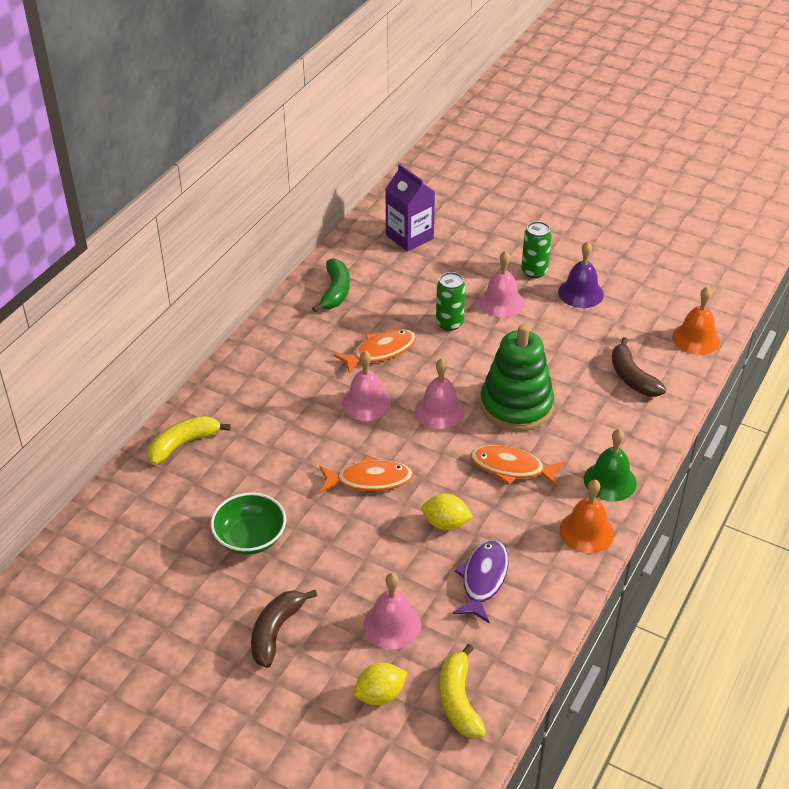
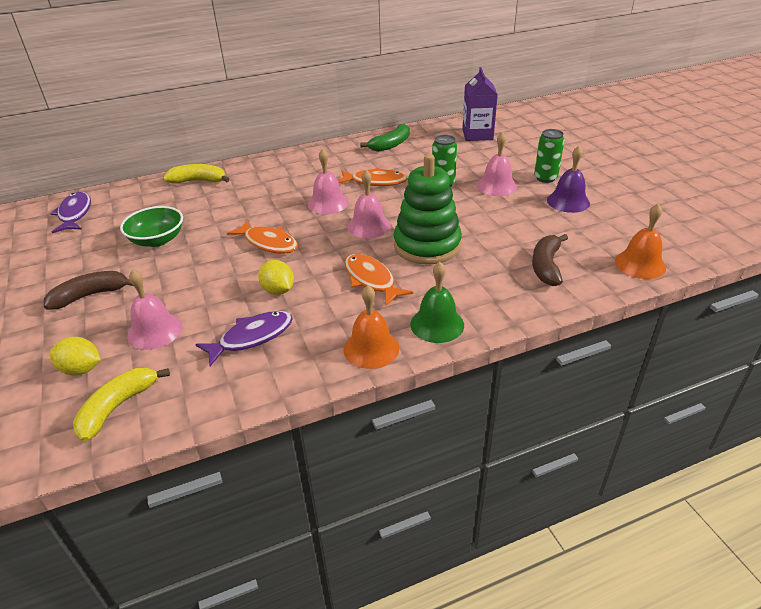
camera: 40 degrees right, 5 degrees down
none -> purple fish [50,192,91,233]

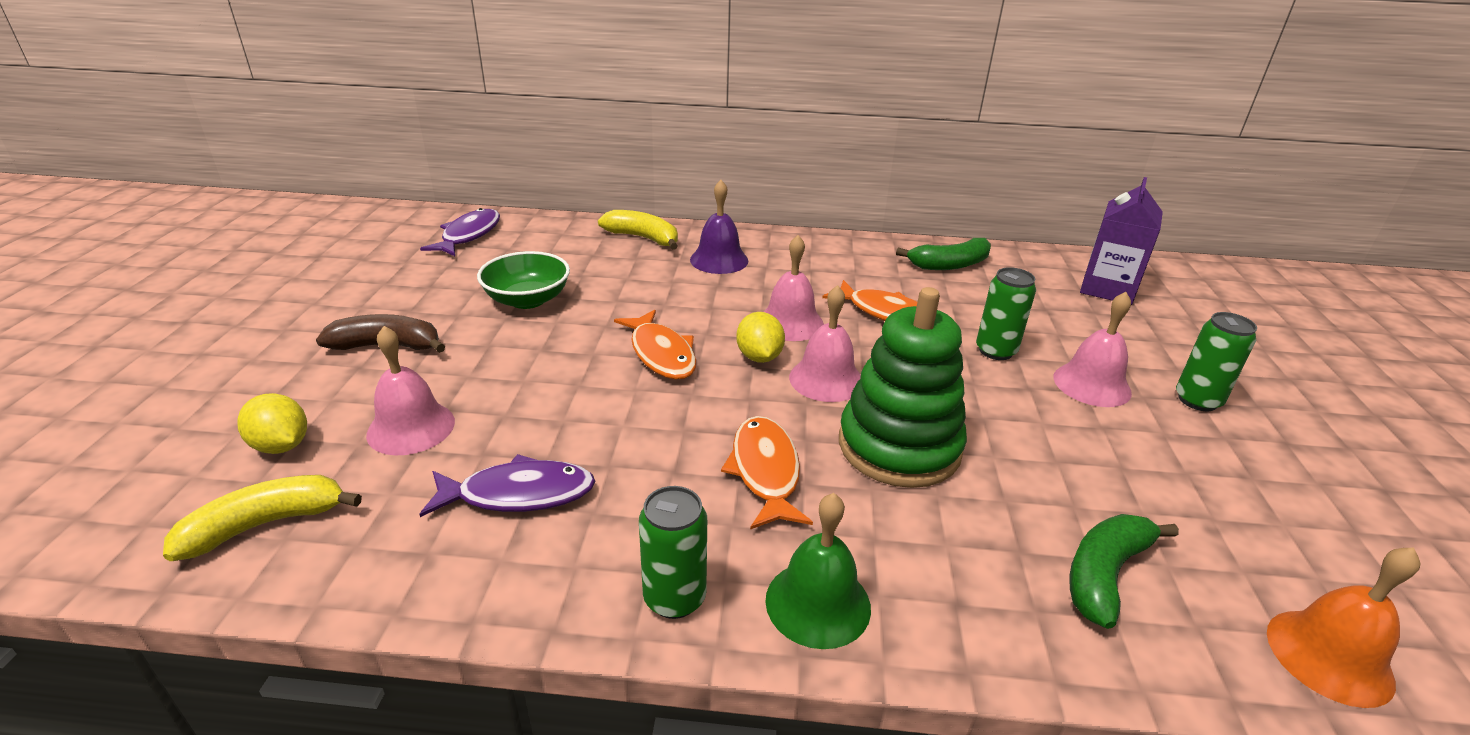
camera: 25 degrees right, 5 degrees down
yellow lemon [258,260,294,295] -> yellow lemon moved to [736,312,785,363]
orange bell [344,285,399,369] -> green can [639,486,707,619]
brown banana [532,234,568,286] -> green banana [1069,514,1179,629]
purple bell [547,146,590,213] -> purple bell moved to [690,180,748,274]

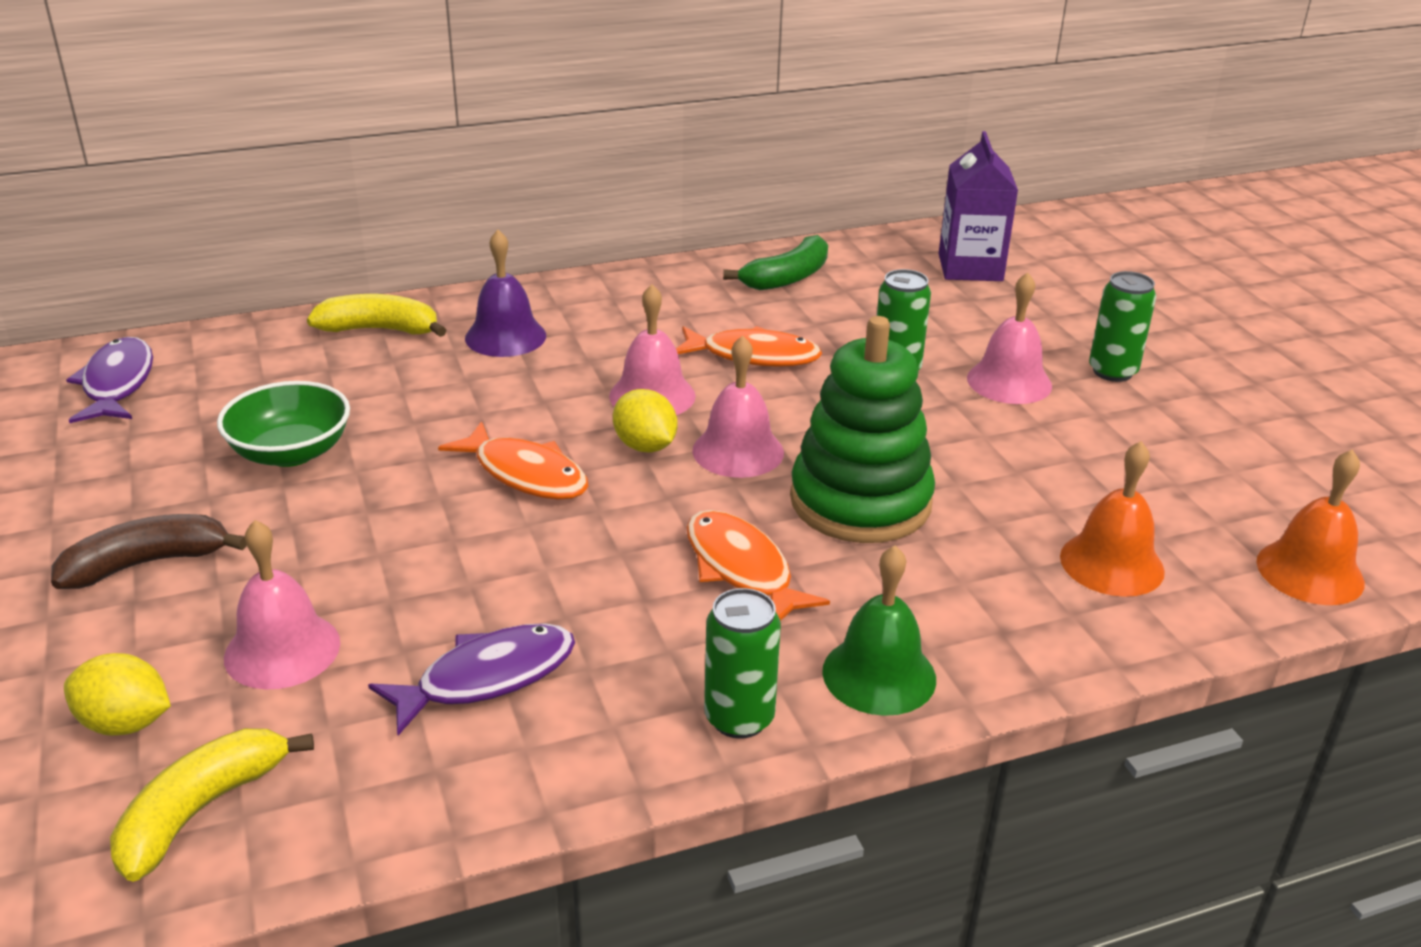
camera: 25 degrees left, 0 degrees up
green banana [1069,514,1179,629] -> orange bell [1060,441,1165,597]

